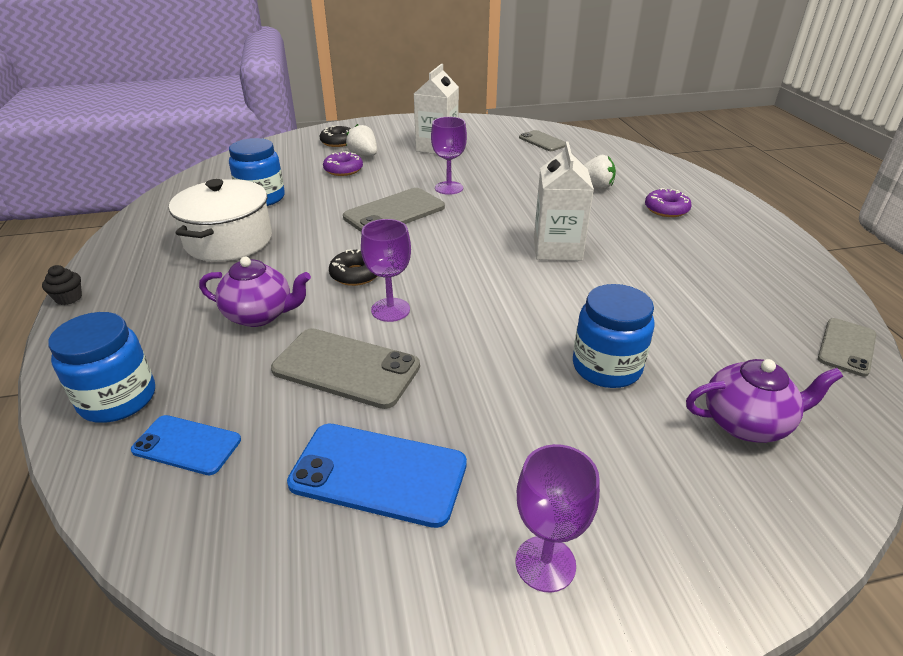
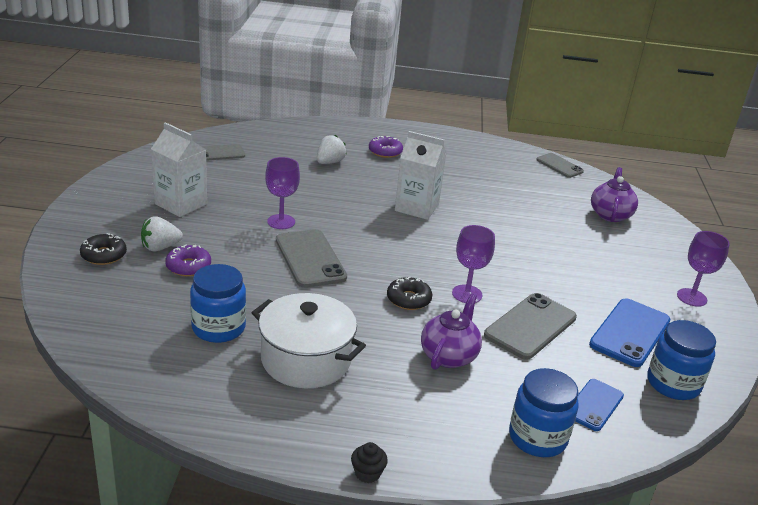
camera: 75 degrees left, 5 degrees down
blue jar [573,284,655,388] -> blue jar moved to [647,320,716,400]

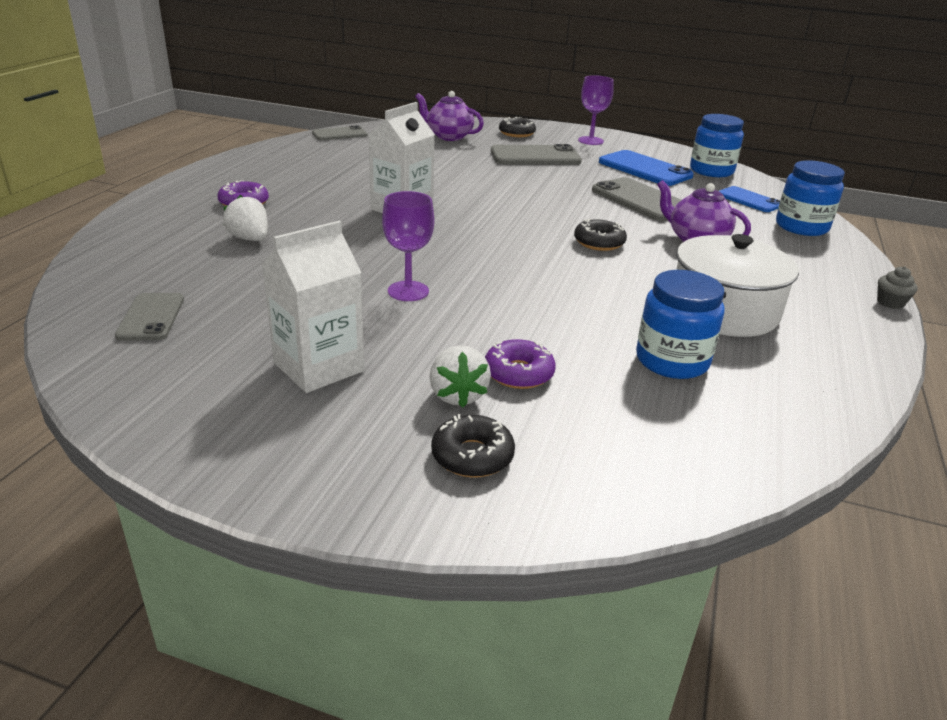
camera: 75 degrees left, 0 degrees up
grey phone [276,229,347,288] -> grey phone moved to [491,144,582,165]
black cupcake [351,442,388,483] -> grey cupcake [877,266,918,309]
purple goblet [452,225,495,303] -> none
none -> black donut [499,117,536,137]

